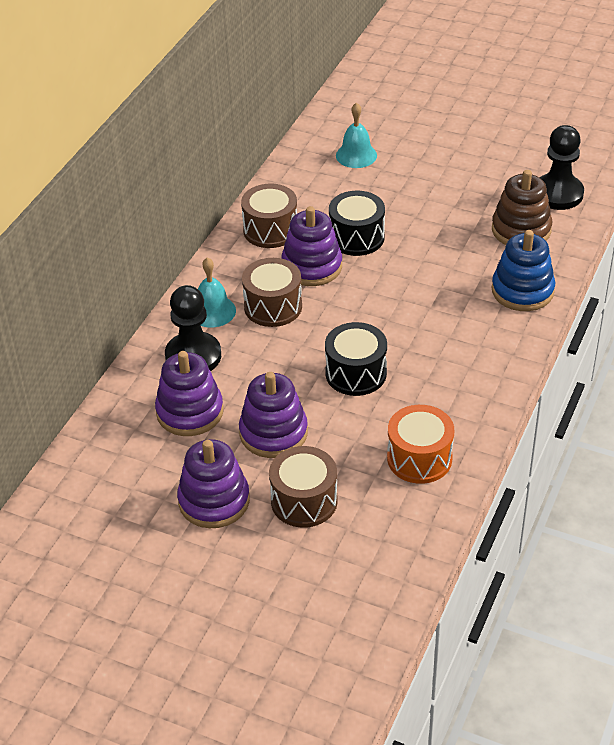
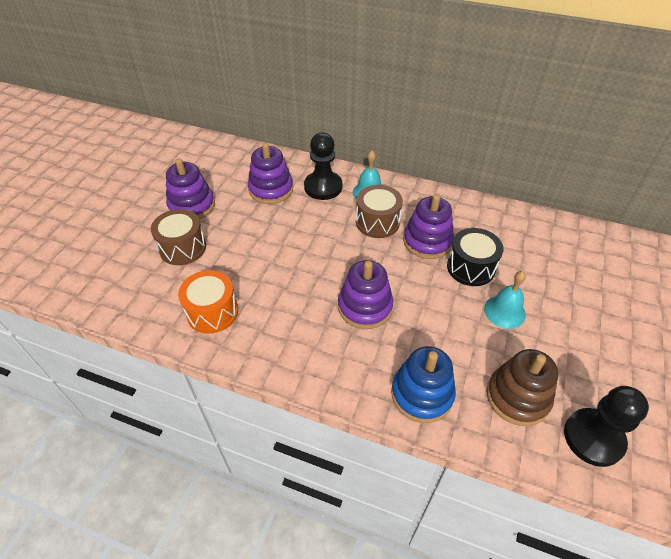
camera: 85 degrees right, 5 degrees up
purple stacking toy [239,372,308,458] -> purple stacking toy moved to [338,260,393,329]
brown drum [241,184,297,248] -> none
black drum [325,322,387,396] -> none
turquoise bell [336,102,377,168] -> turquoise bell moved to [484,271,526,329]

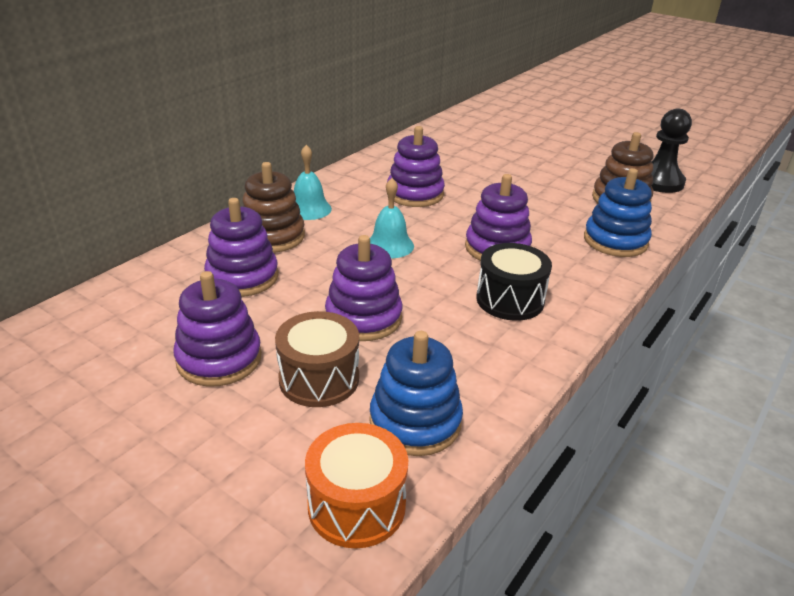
camera: 75 degrees left, 15 degrees down
orange drum [178,270,238,334] -> orange drum moved to [305,423,408,548]
black pawn [304,133,343,200] -> brown stacking toy [242,162,305,253]
brown drum [356,185,403,238] -> none
black drum [447,228,504,286] -> black drum moved to [476,243,552,321]
turquoise bell [484,271,526,329] -> turquoise bell moved to [370,178,414,258]
none -> purple stacking toy [325,235,402,341]
none -> blue stacking toy [369,331,463,456]

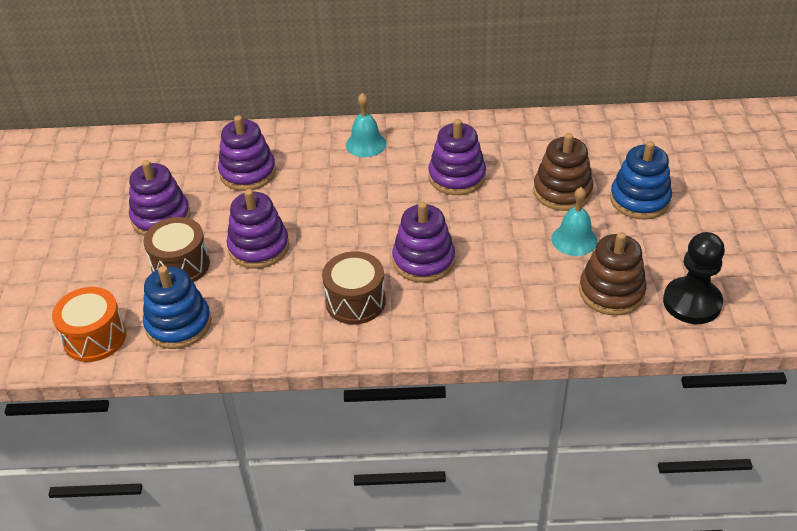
camera: 55 degrees right, 10 degrees up
brown stacking toy [242,162,305,253] -> brown stacking toy moved to [533,133,593,211]
turquoise bell [370,178,414,258] -> turquoise bell moved to [551,187,598,256]
black drum [476,243,552,321] -> brown drum [322,251,386,324]
blue stacking toy [584,168,652,257] -> blue stacking toy moved to [610,141,672,220]

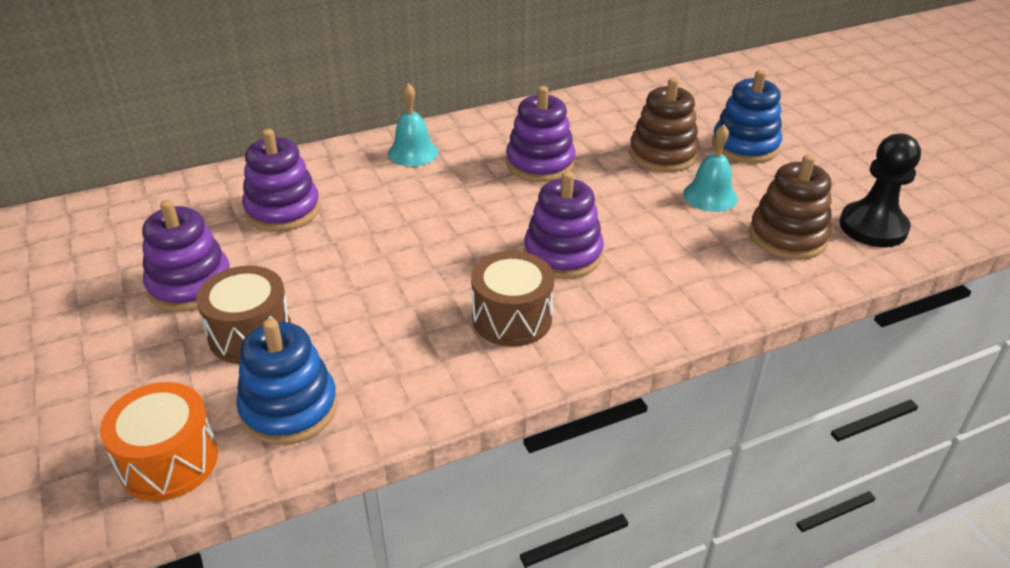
camera: 25 degrees left, 5 degrees down
purple stacking toy [227,189,289,269] -> none

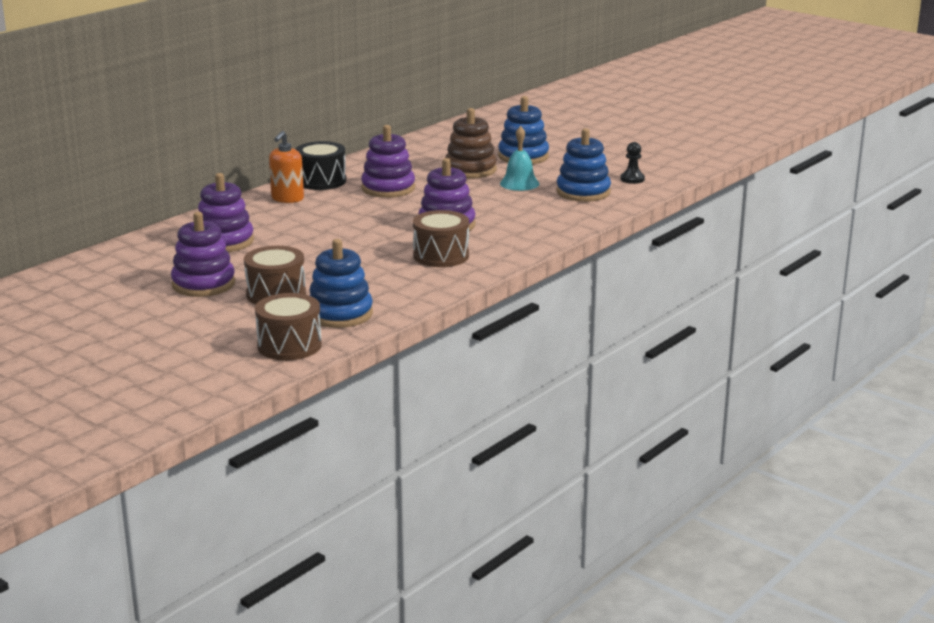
camera: 25 degrees left, 15 degrees down
orange drum [100,382,218,501] -> brown drum [255,293,322,360]
turquoise bell [388,83,438,166] -> orange soap dispenser [269,131,304,203]
brown stacking toy [749,154,832,260] -> blue stacking toy [556,128,611,202]
black pawn [839,134,921,247] -> black pawn [620,142,645,184], size x0.53
none -> black drum [295,141,346,190]

